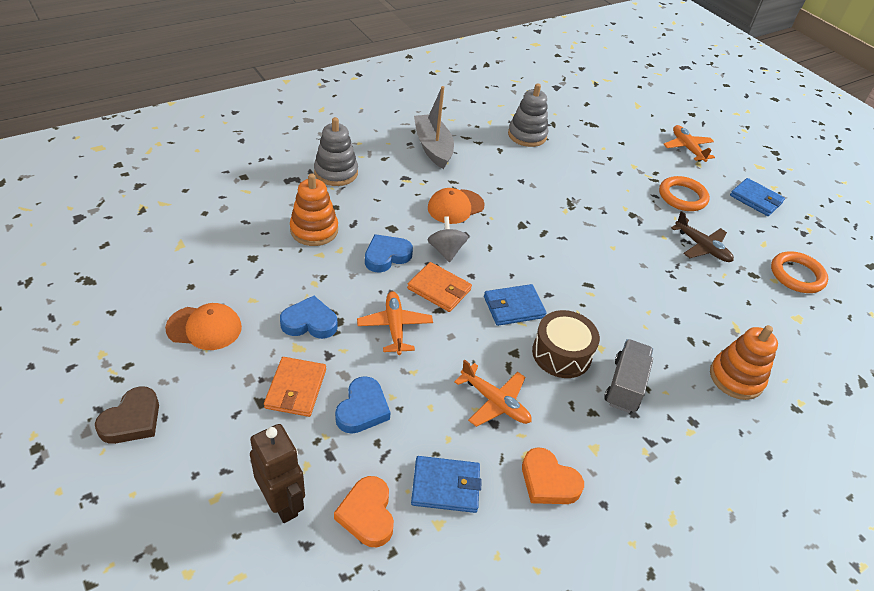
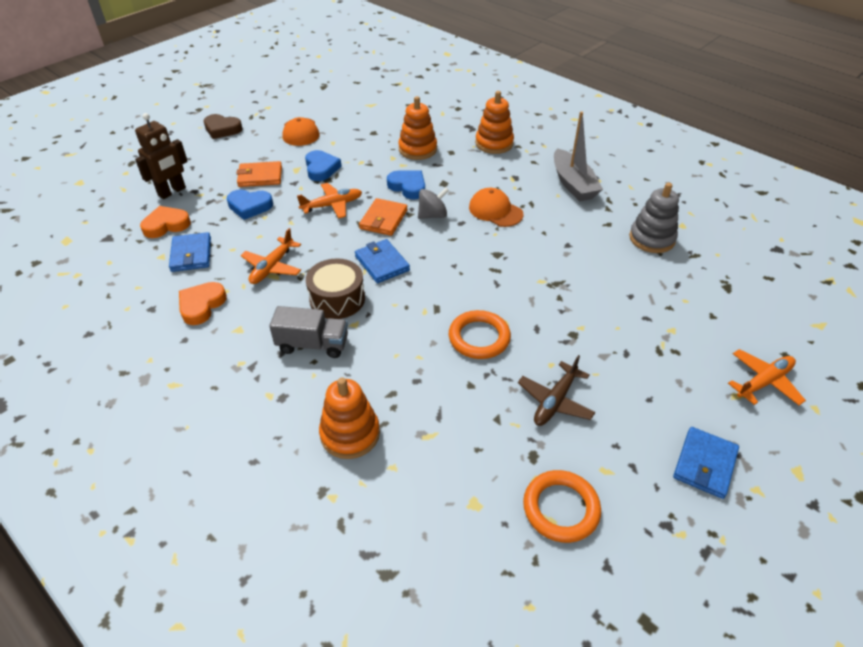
camera: 80 degrees right, 0 degrees up
grey stacking toy [314,117,358,186] -> orange stacking toy [475,91,514,154]
grey boat [414,86,454,169] -> grey boat turned 105 degrees clockwise [554,111,603,201]
orange ring [659,176,710,211] -> orange ring moved to [449,310,511,359]

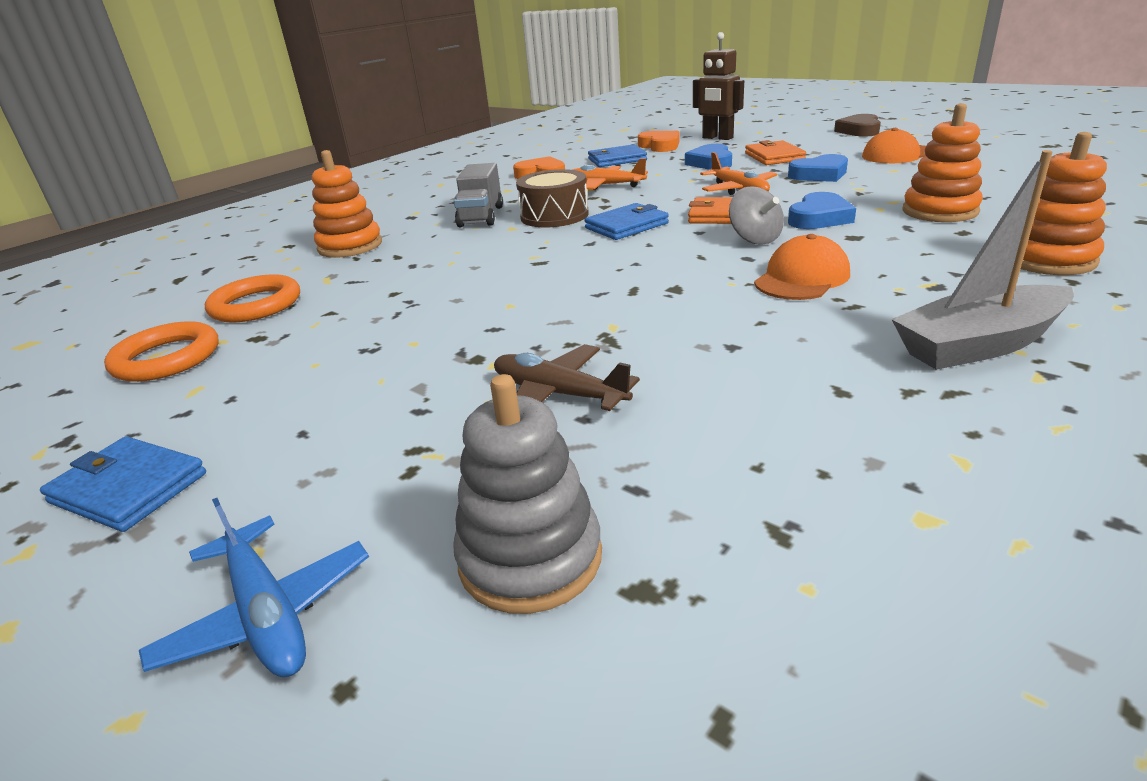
camera: 90 degrees right, 15 degrees down
orange ring [449,310,511,359] -> orange ring moved to [205,274,300,322]
brown plane [518,355,595,426] -> brown plane moved to [494,344,640,411]
grey stacking toy [629,183,679,253] -> grey stacking toy moved to [453,374,602,614]
orange plane [728,349,806,405] -> blue plane [139,498,369,677]

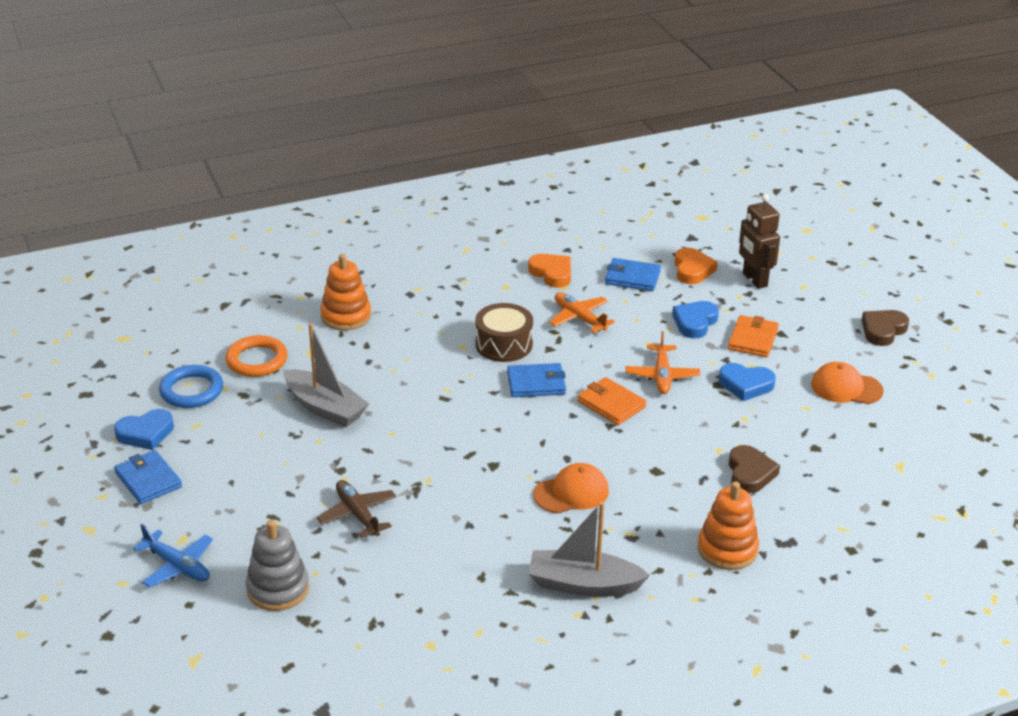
camera: 25 degrees right, 5 degrees up
orange ring [104,321,218,382] -> blue ring [159,365,223,408]
blue plane [139,498,369,677] -> blue plane turned 45 degrees counterclockwise [133,524,213,588]
grey truck [454,163,503,227] -> none
grey spinning top [729,186,784,245] -> none
blue heart [788,192,856,229] -> blue heart moved to [114,409,174,450]
orange stacking toy [902,103,983,222] -> brown heart [729,445,780,494]
none -> grey boat [284,323,369,427]

